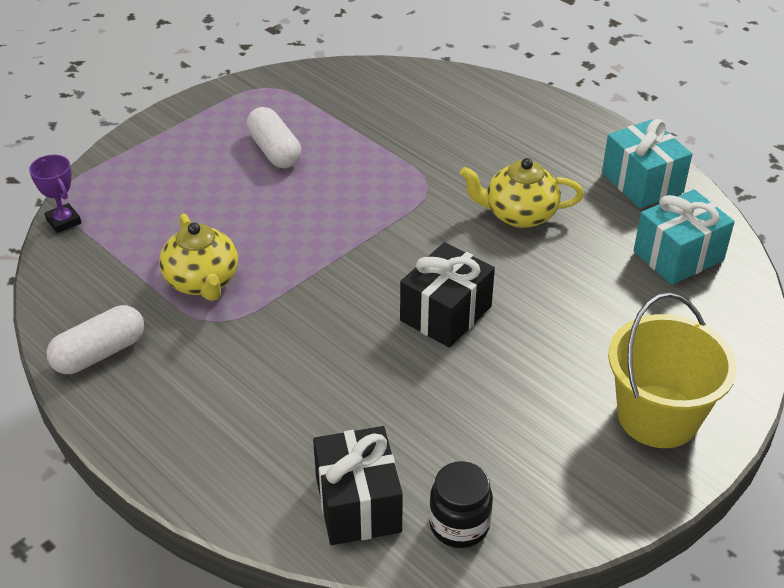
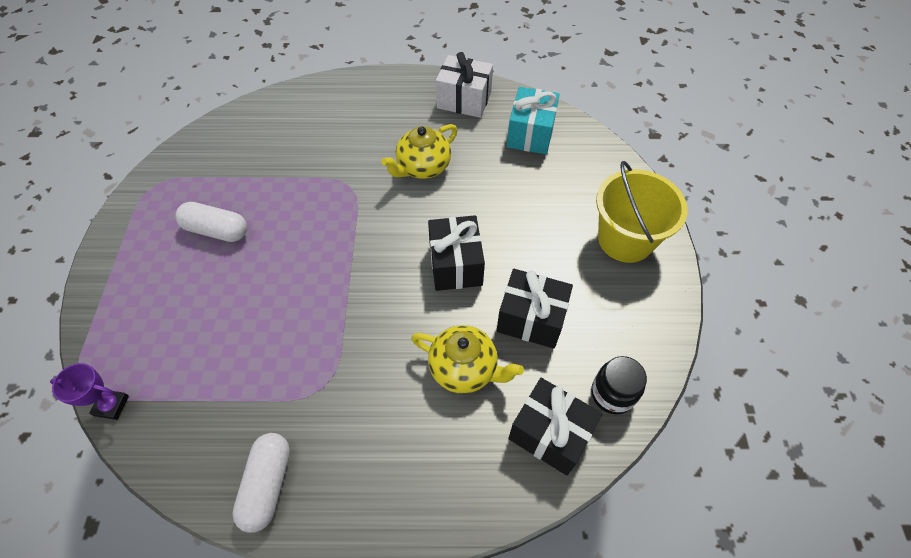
camera: 45 degrees left, 15 degrees up
yellow teapot [159,213,238,301] -> yellow teapot moved to [411,325,524,394]
turquoise gift [602,119,692,208] -> white gift [436,52,493,118]
none -> black gift [497,269,573,349]

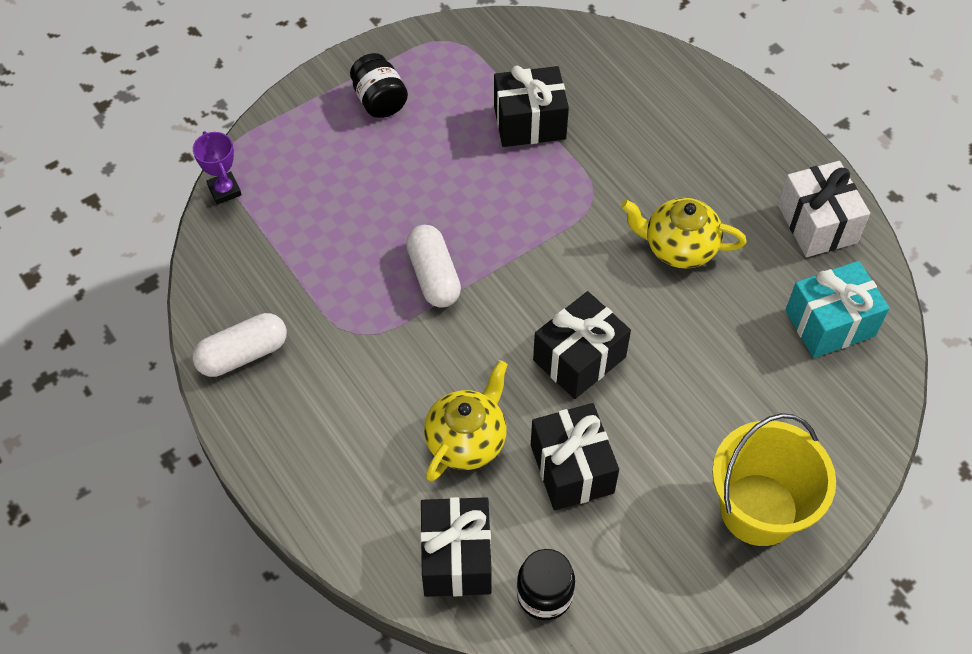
camera: 55 degrees right, 0 degrees up
white capsule [175,202,247,242] -> white capsule moved to [406,225,461,308]
yellow teapot [411,325,524,394] -> yellow teapot turned 135 degrees counterclockwise [424,360,508,482]
none -> black jar [350,53,408,118]
none -> black gift [494,65,569,147]

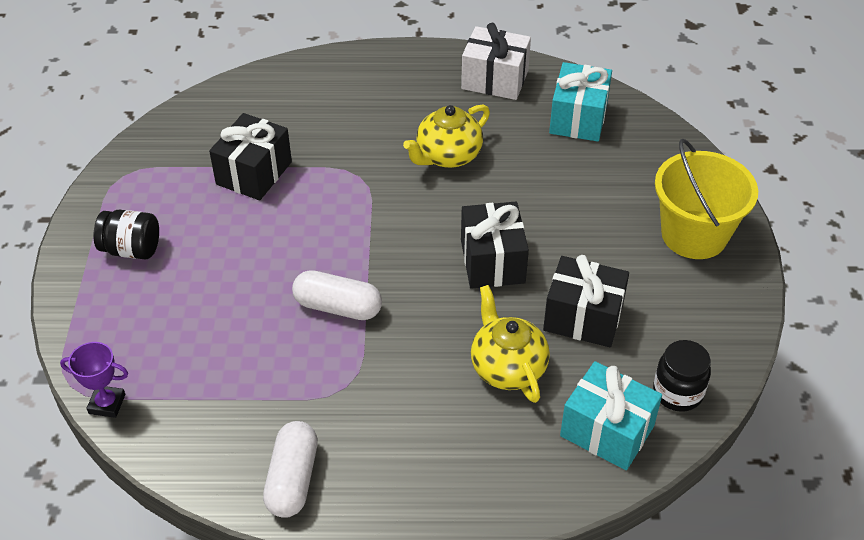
camera: 55 degrees left, 10 degrees down
black gift [420,497,492,597] -> turquoise gift [560,361,662,470]

